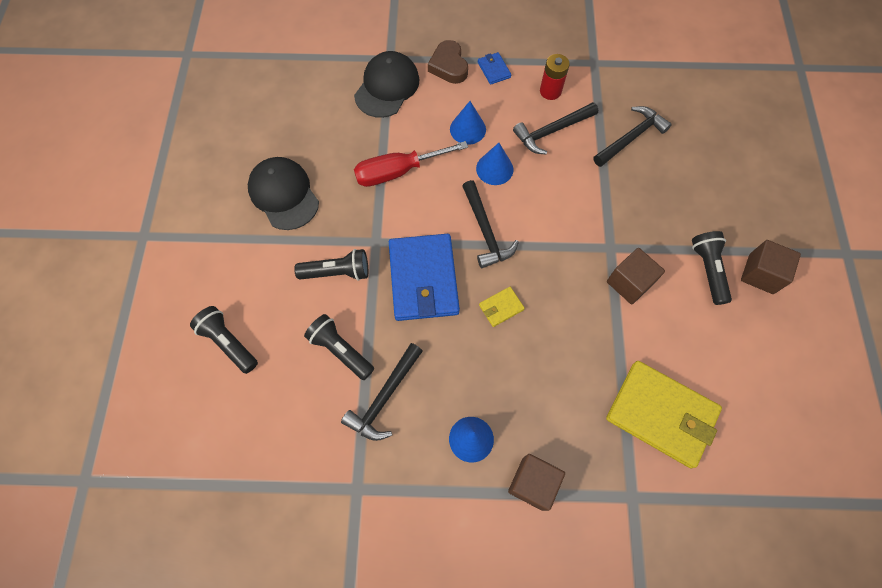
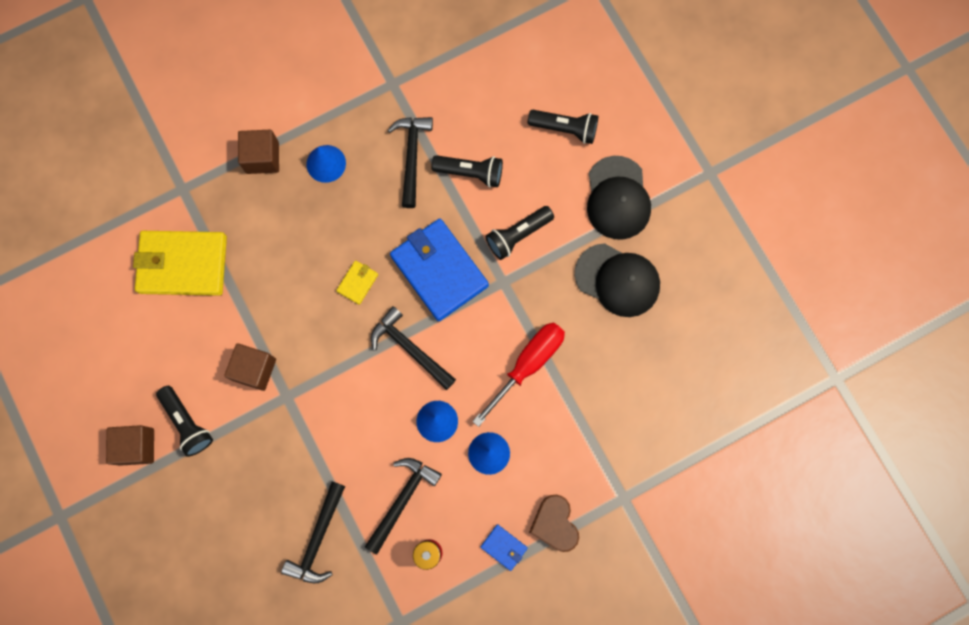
camera: 150 degrees right, 10 degrees up
black cap [354,51,420,118] -> black cap moved to [587,156,651,240]
brown heart [428,40,468,84] -> brown heart turned 150 degrees counterclockwise [529,494,579,552]

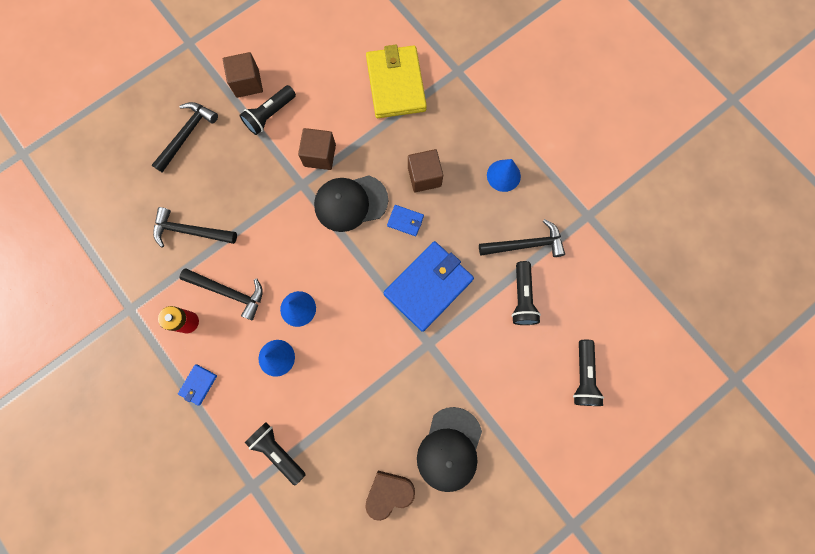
camera: 80 degrees right, 0 degrees up
brown cube [238,130,279,174] -> brown cube moved to [408,149,443,192]
yellow wallet [336,260,378,305] -> blue wallet [387,205,424,236]
black hammer [371,306,456,390] -> black hammer moved to [152,102,218,173]
red screwdriver [472,323,565,427] -> none
black flashlight [486,206,554,260] -> black flashlight moved to [244,422,306,485]
brown heart [529,494,579,552] -> brown heart moved to [365,471,415,521]
black cap [587,156,651,240] -> black cap moved to [314,175,388,232]

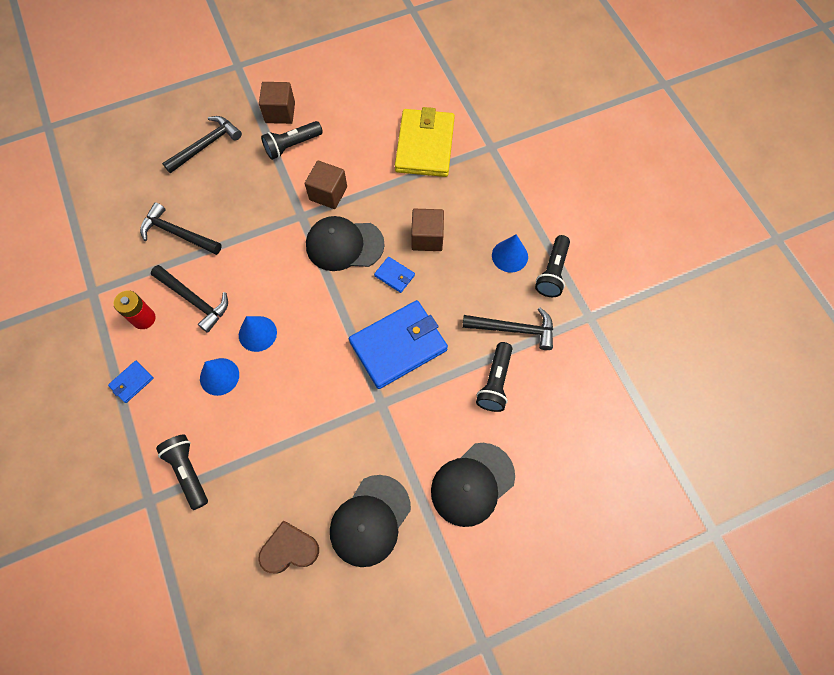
camera: 15 degrees right, 10 degrees down
black flashlight [573,340,604,406] -> black flashlight moved to [535,235,570,297]
none -> black cap [431,443,515,527]

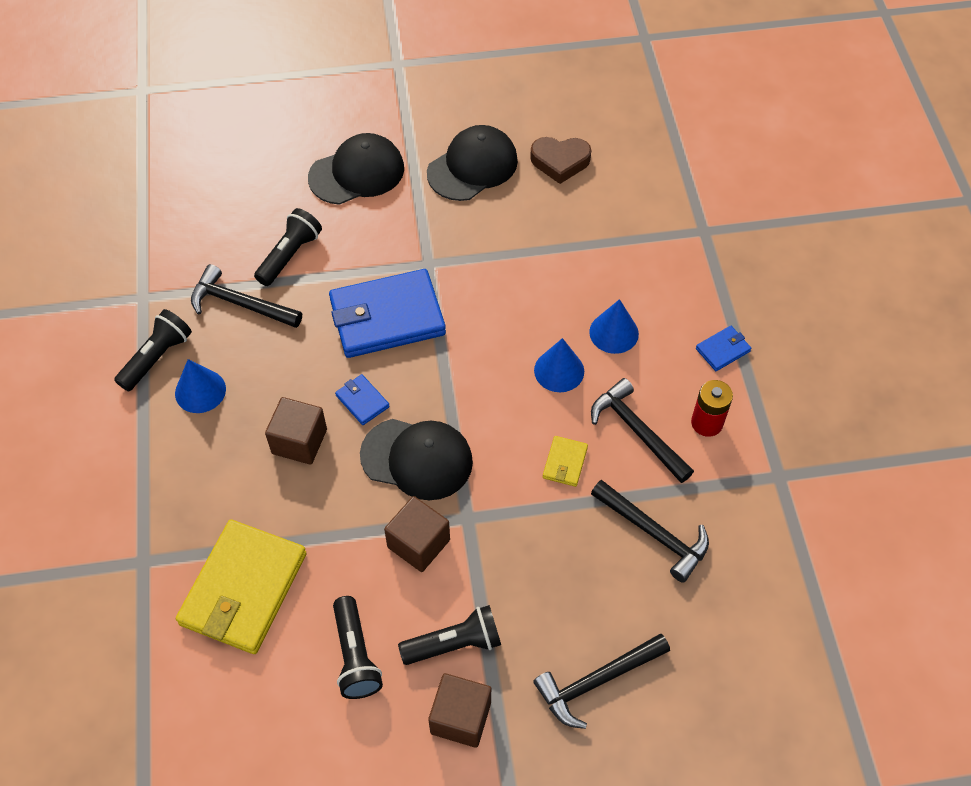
camera: 165 degrees left, 10 degrees down
black flashlight [156,434,208,510] -> black flashlight moved to [333,596,383,699]
none -> yellow wallet [543,436,588,487]

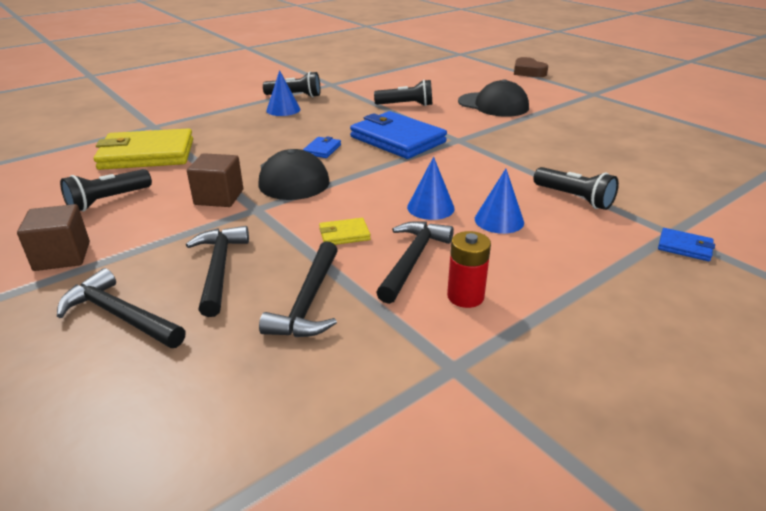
camera: 60 degrees right, 25 degrees down
black hammer [191,264,302,328] -> black hammer moved to [186,226,249,317]
brown cube [265,397,327,465] -> none
black flashlight [398,605,501,665] -> black flashlight moved to [533,167,619,210]
black cap [427,125,518,201] -> none
brown heart [530,137,591,184] -> brown heart moved to [514,57,548,77]
blue wallet [696,326,751,371] -> blue wallet moved to [658,228,715,261]

